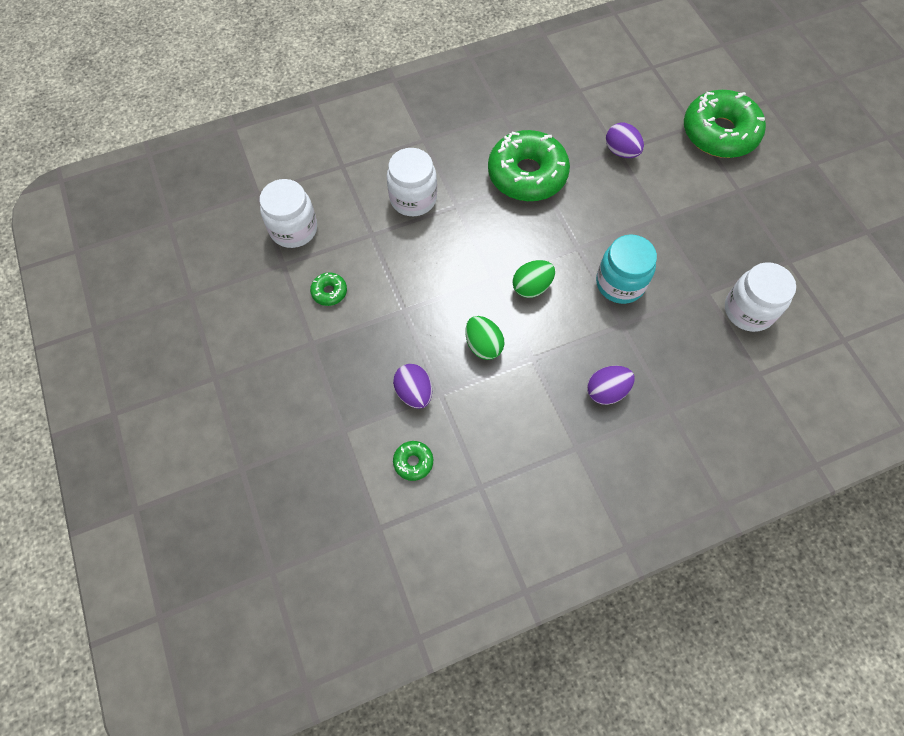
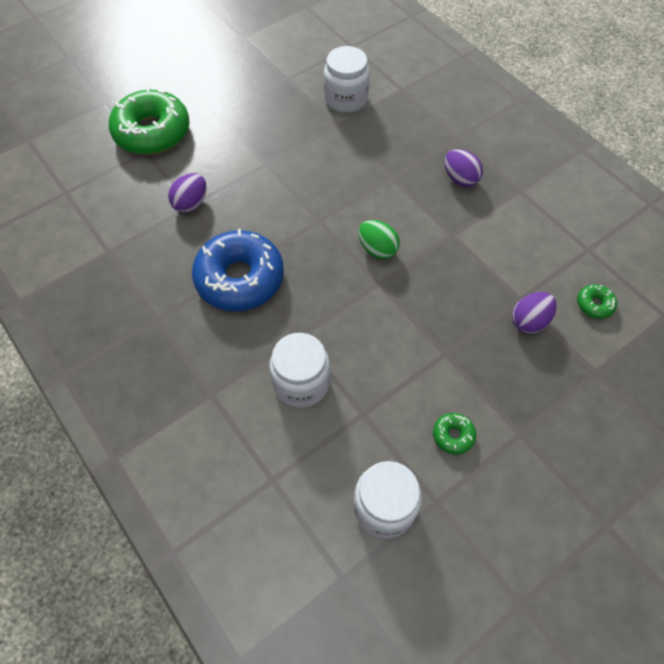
camera: 105 degrees left, 5 degrees down
green egg [465,316,505,360] -> none
green donut [488,130,570,201] -> blue donut [192,229,284,312]
turquoise jar [596,234,657,304] -> none

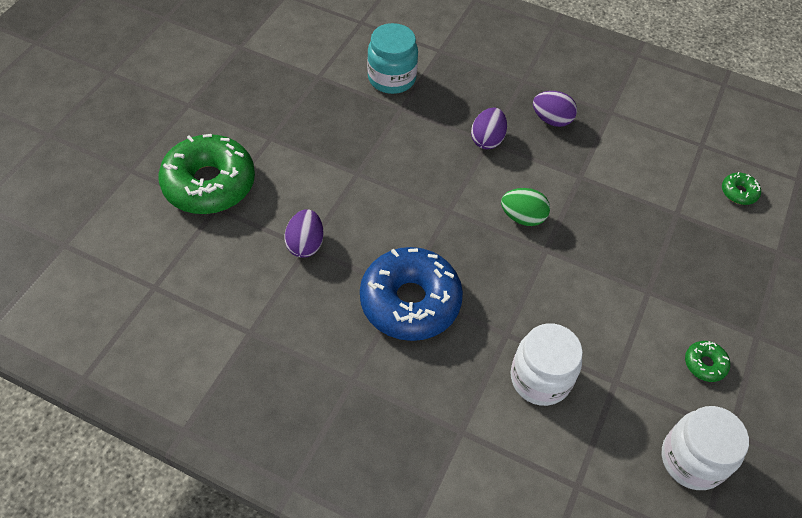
camera: 30 degrees left, 5 degrees down
white jar [324,46,370,113] -> turquoise jar [367,23,418,94]
purple egg [512,292,557,334] -> purple egg moved to [471,108,507,149]

